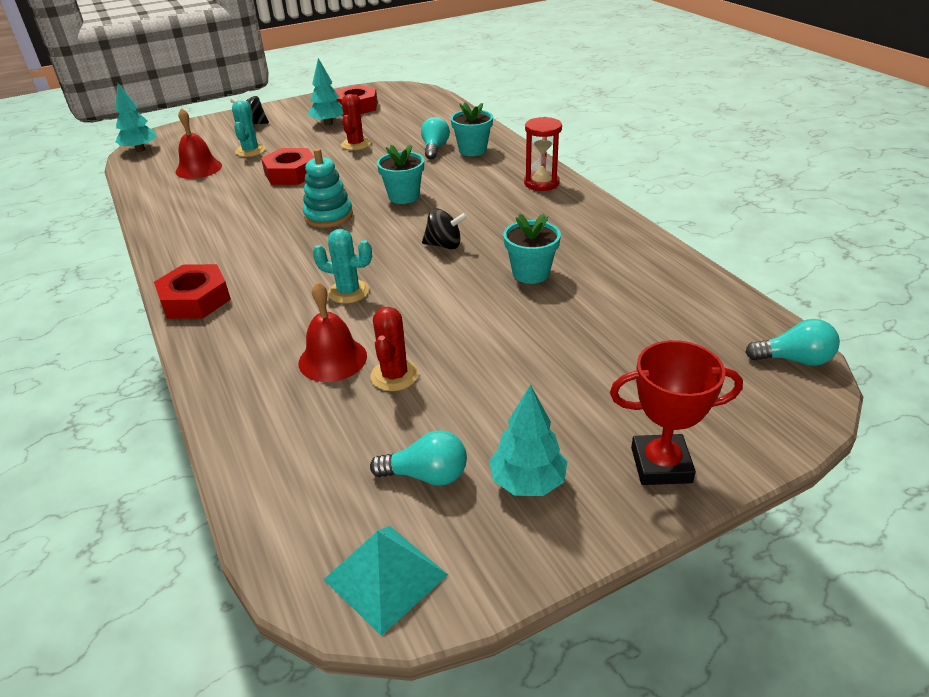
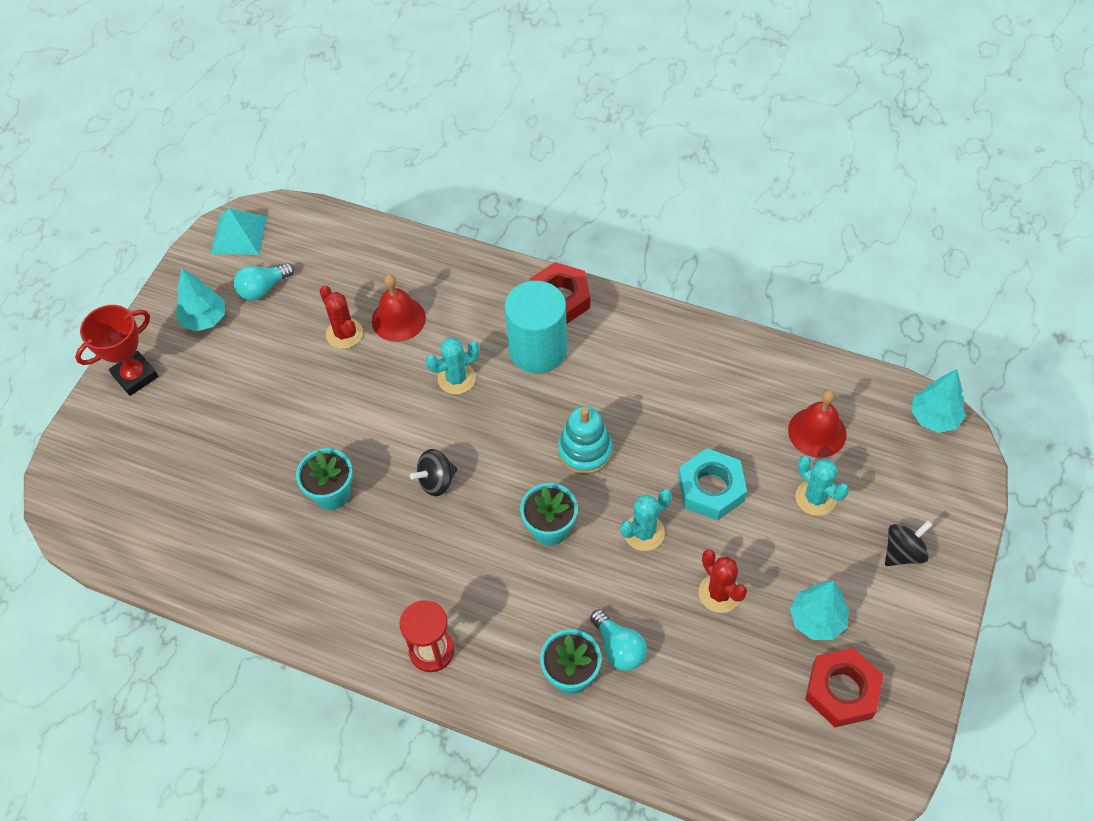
camera: 140 degrees right, 20 degrees up
red nut [261,148,315,185] -> turquoise nut [678,448,747,521]
turquoise light bulb [745,319,840,366] -> none
none -> turquoise cylinder [505,281,567,373]
none -> turquoise cactus [620,489,672,551]

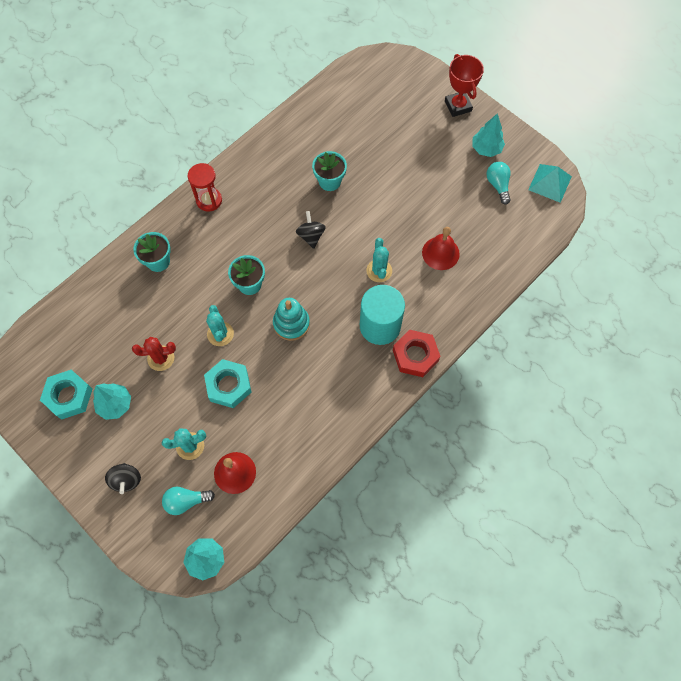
camera: 110 degrees right, 10 degrees up
red cactus [319,285,363,349] -> none
turquoise light bulb [590,609,647,671] -> turquoise light bulb moved to [162,487,215,515]
red nut [805,648,884,727] -> turquoise nut [40,370,92,420]

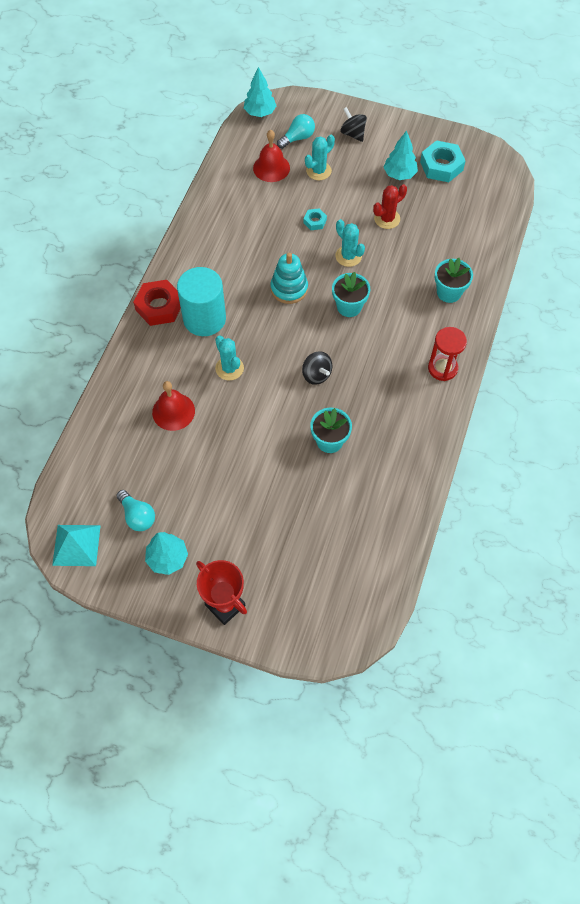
camera: 155 degrees right, 5 degrees down
turquoise nut [204,359,251,408] -> turquoise nut [303,208,327,230], size x0.52

